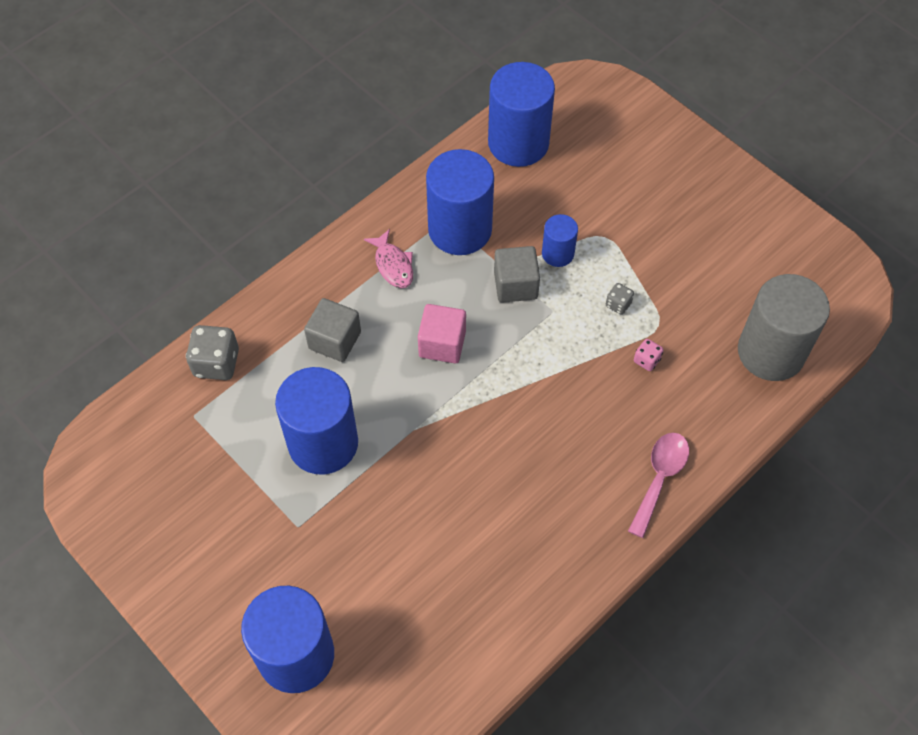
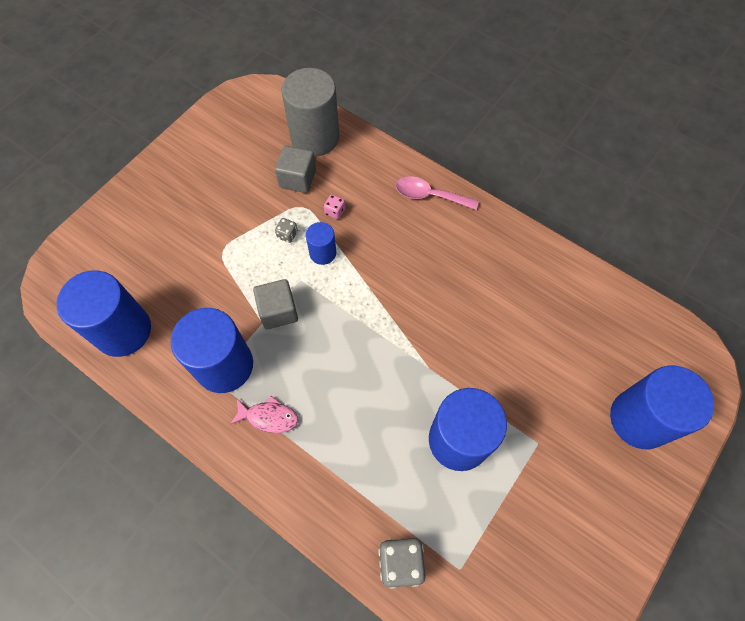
camera: 100 degrees left, 5 degrees up
grey cube [304,298,361,362] -> grey cube moved to [275,146,316,193]
pink fish [364,229,413,288] -> pink fish turned 45 degrees clockwise [230,396,299,433]
pink cube [418,304,466,363] -> none
blue cylinder [542,214,578,267] -> blue cylinder moved to [306,222,336,265]

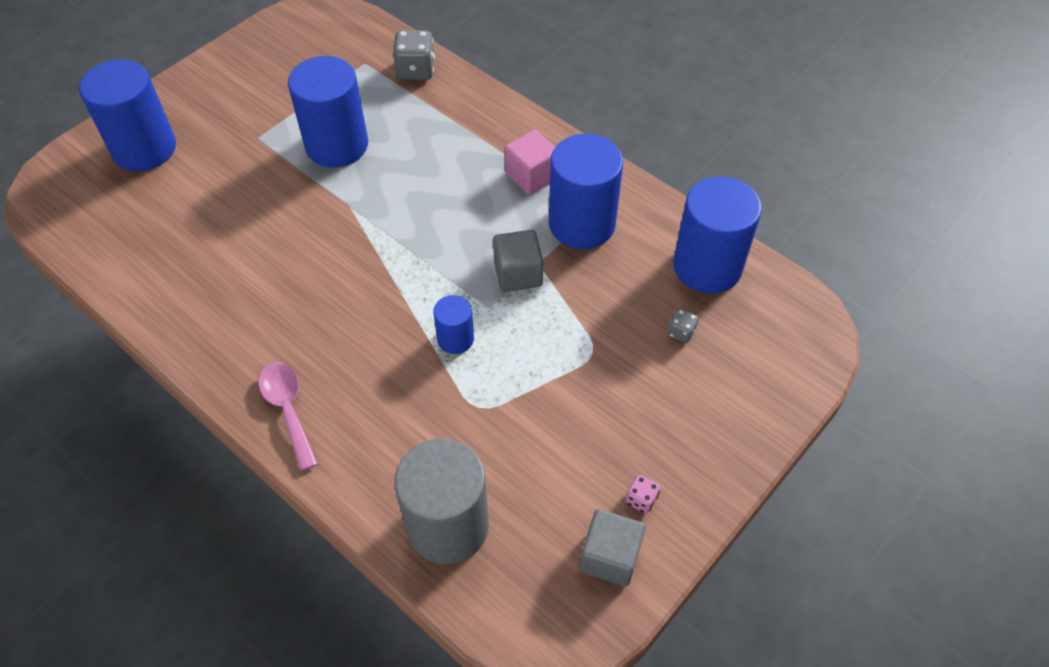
camera: 175 degrees left, 10 degrees down
pink fish [230,396,299,433] -> pink cube [505,130,555,194]
grey cube [275,146,316,193] -> grey cube moved to [580,509,645,586]
grey dice [275,218,298,243] -> grey dice moved to [668,309,699,343]
pink dice [324,194,345,219] -> pink dice moved to [626,475,660,513]
pink spoon [396,176,479,210] -> pink spoon turned 135 degrees counterclockwise [259,362,318,471]

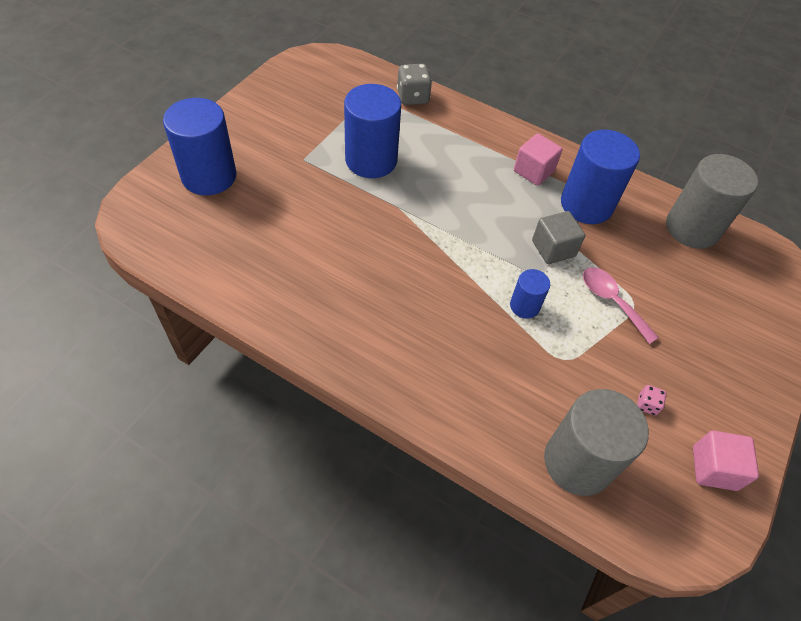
camera: 15 degrees left, 0 degrees up
pink spoon [259,362,318,471] -> pink spoon moved to [583,267,659,344]
grey cube [580,509,645,586] -> pink cube [693,431,759,491]
pink dice [626,475,660,513] -> pink dice moved to [637,385,666,415]
grey dice [668,309,699,343] -> none
blue cylinder [673,176,762,294] -> grey cylinder [666,154,758,249]

